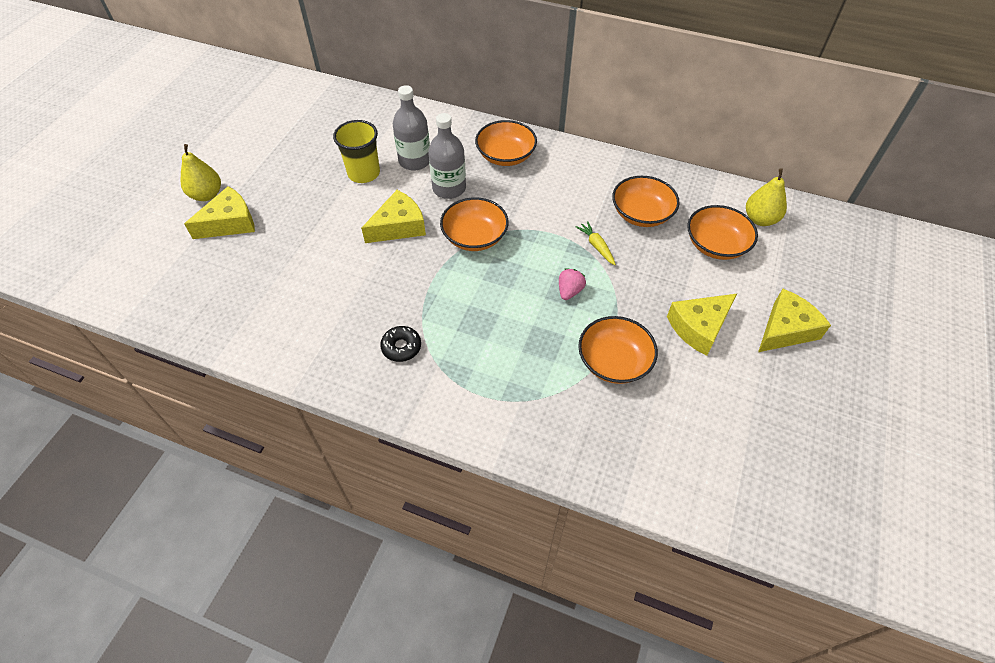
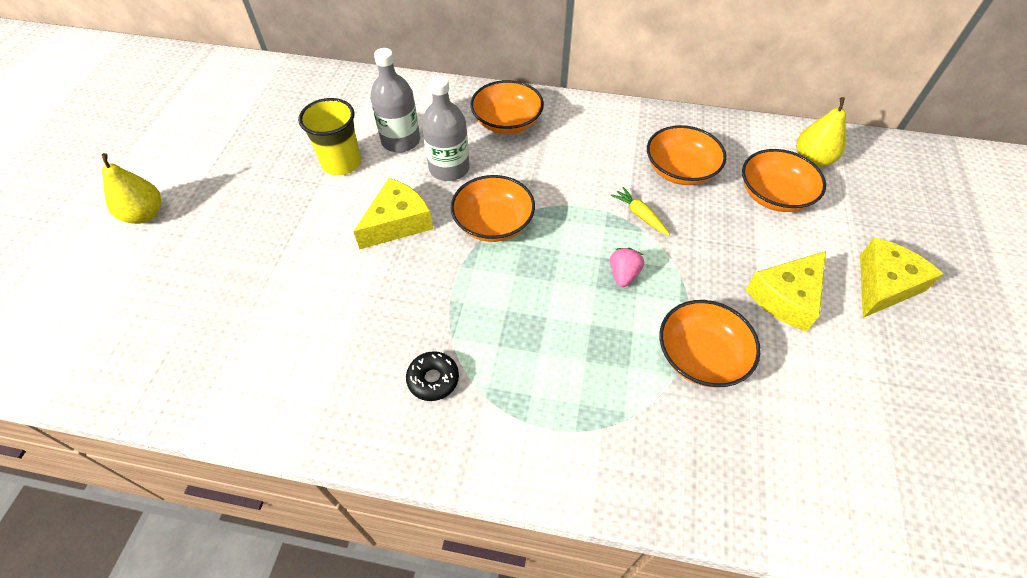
camera: 10 degrees left, 0 degrees up
yellow cheese [184,186,255,239] -> none

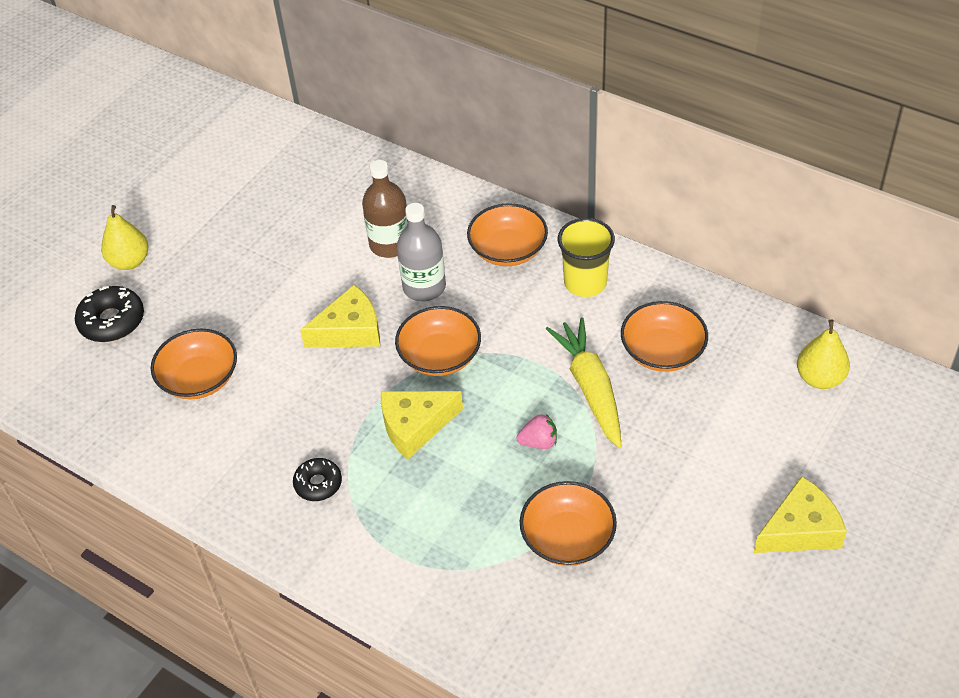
camera: 25 degrees right, 5 degrees down
yellow cup [298,98,361,176] -> yellow cup moved to [558,218,615,297]
grey bottle [370,48,420,153] -> brown bottle [362,160,408,258]
pink strawberry [610,248,644,287] -> pink strawberry turned 45 degrees clockwise [516,414,557,449]
yellow carrot [611,187,670,235] -> yellow carrot [546,317,621,448], size x2.06
orange bowl [742,149,826,212] -> orange bowl moved to [151,329,237,399]
yellow cheese [745,251,826,332] -> yellow cheese moved to [381,391,463,459]
none -> black donut [75,286,144,342]

